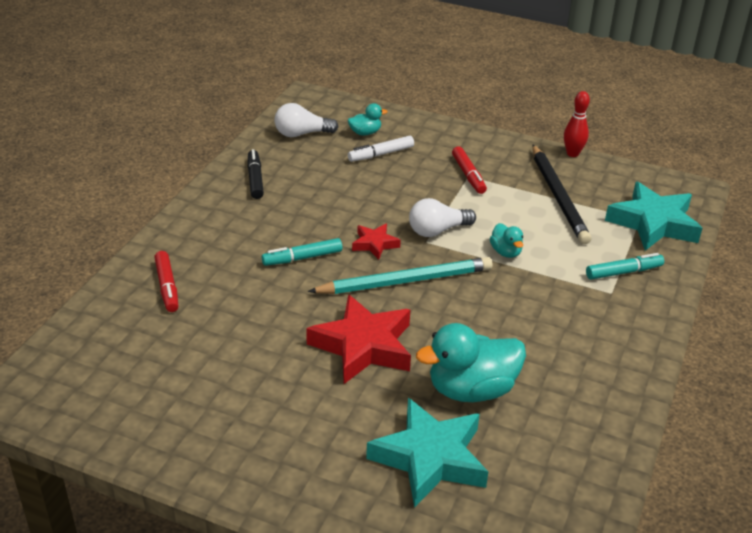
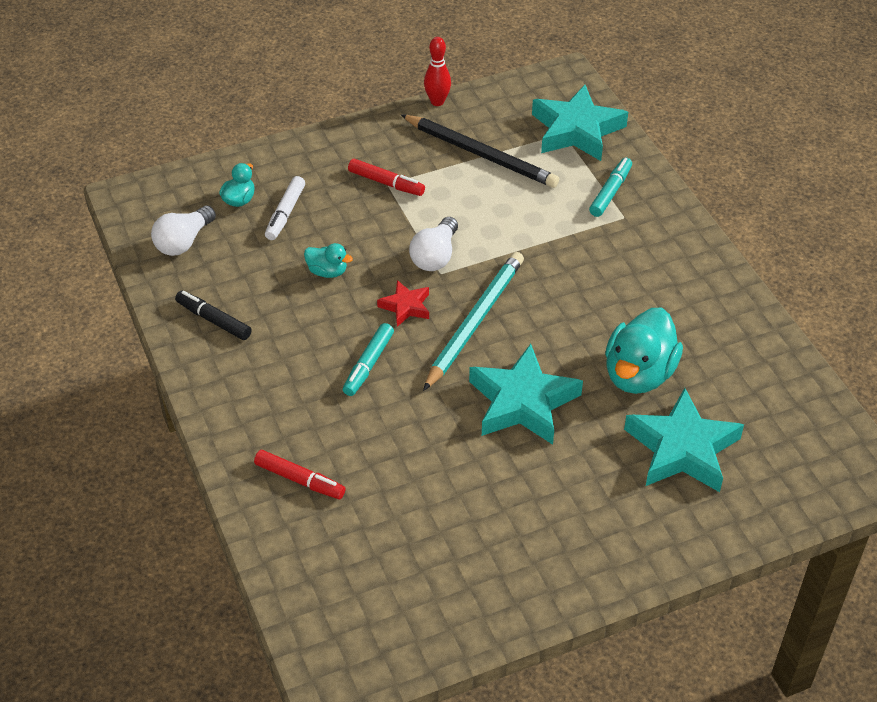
camera: 45 degrees left, 10 degrees up
red star [306,294,411,384] -> turquoise star [469,344,583,445]
turquoise duck [490,223,523,258] -> turquoise duck moved to [304,243,353,278]

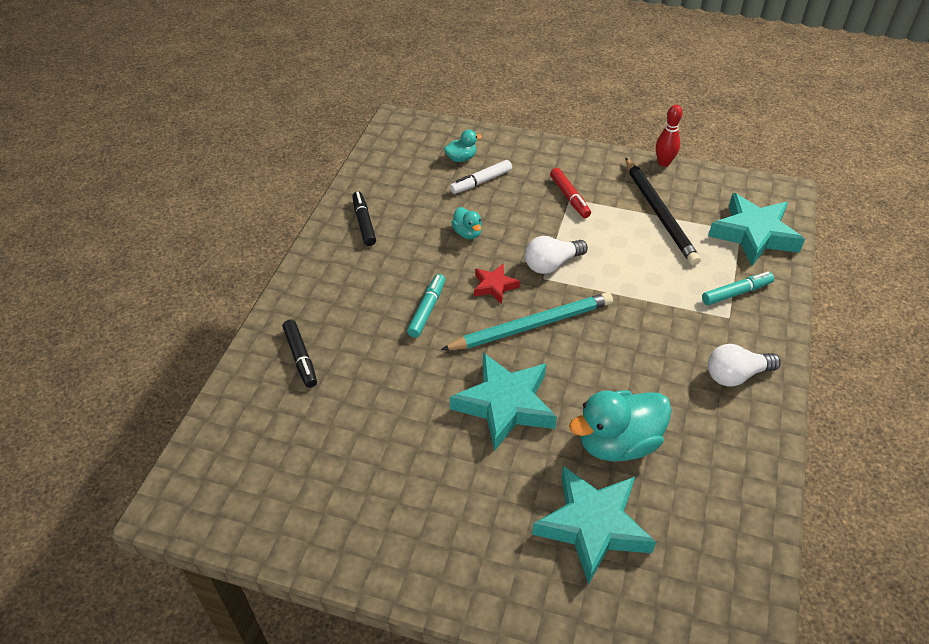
camera: 40 degrees right, 0 degrees up
white light bulb [151,206,216,256] -> white light bulb moved to [708,344,781,387]
red marker [254,450,346,499] -> black marker [283,320,317,388]
turquoise marker [343,323,394,396] -> turquoise marker turned 135 degrees clockwise [407,274,445,338]

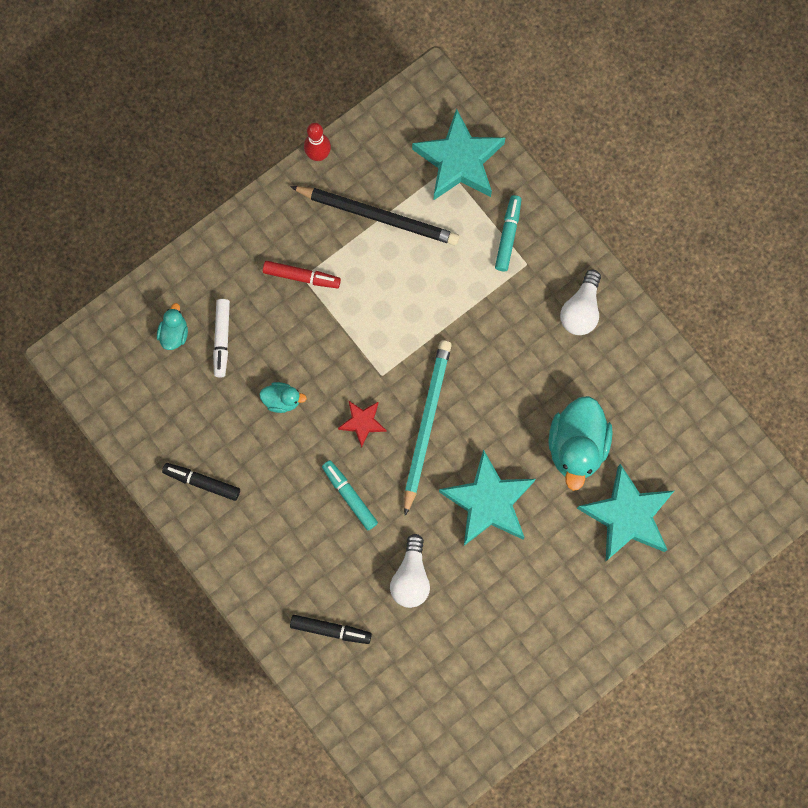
camera: 55 degrees left, 30 degrees up
white light bulb [525,236,588,274] -> white light bulb moved to [390,534,430,608]

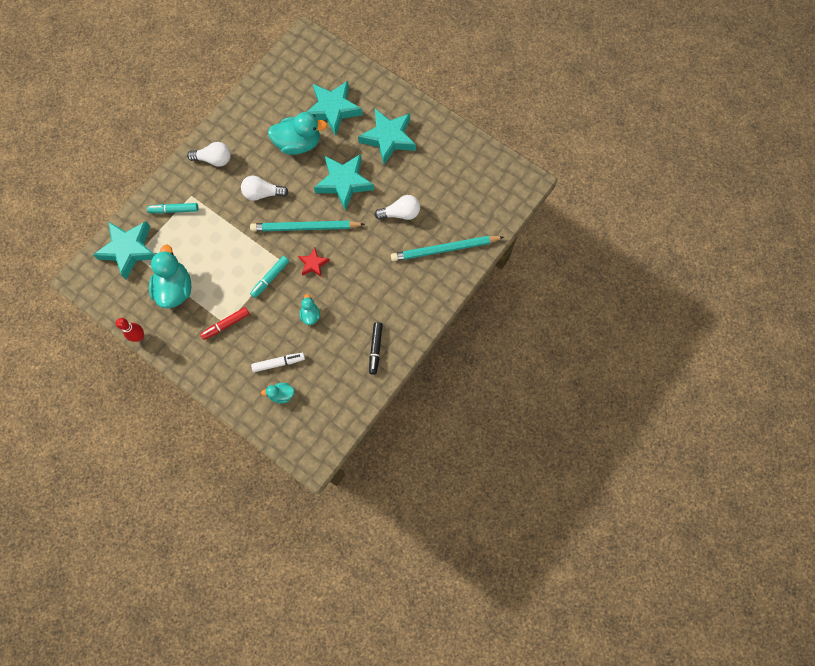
camera: 105 degrees left, 5 degrees down
red marker [263,261,341,288] -> red marker turned 120 degrees counterclockwise [200,307,250,340]
black pencil [290,186,459,245] -> turquoise duck [149,244,191,308]
black marker [290,615,372,644] -> turquoise pencil [391,236,504,261]
turquoise marker [322,460,378,530] -> turquoise marker moved to [250,256,289,298]
none -> white light bulb [241,176,288,201]
none -> turquoise star [358,109,416,164]

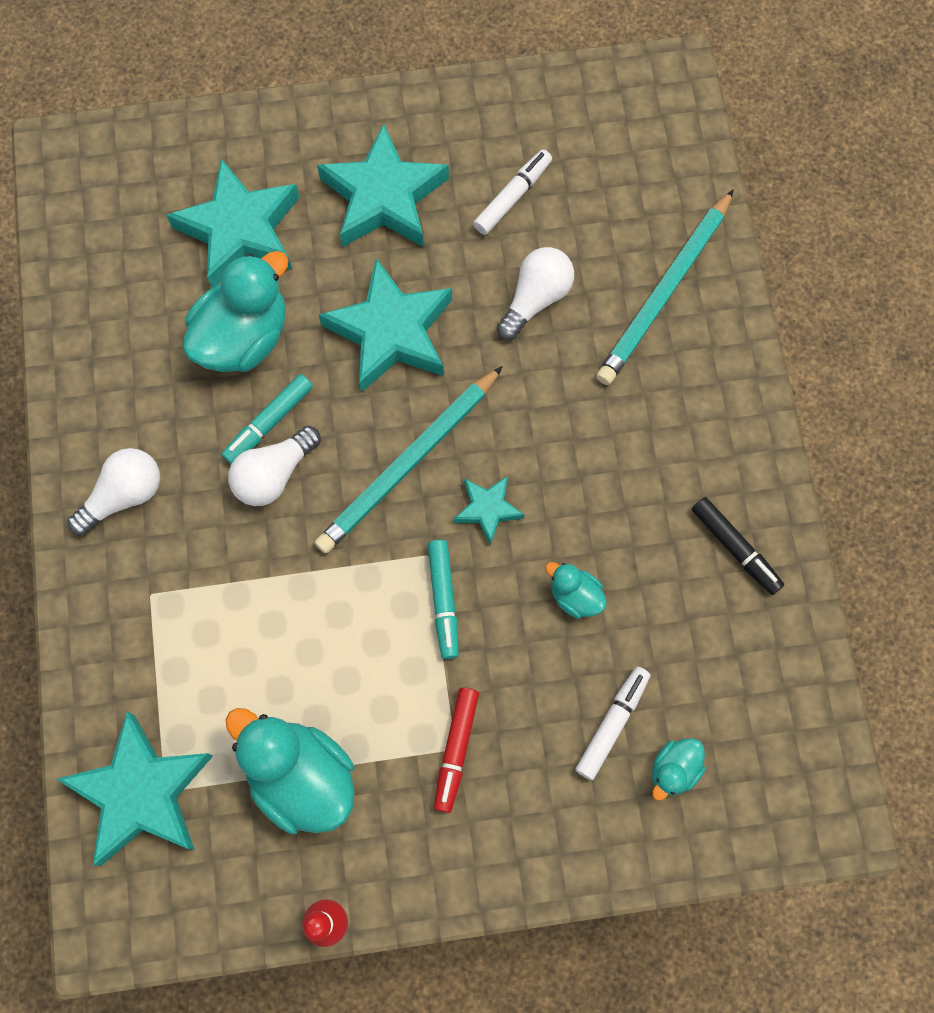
camera: 45 degrees left, 0 degrees up
turquoise marker [147,203,198,214] -> turquoise marker moved to [222,374,313,464]
red star [298,248,329,277] -> turquoise star [453,476,524,546]
none -> white marker [473,149,552,235]

